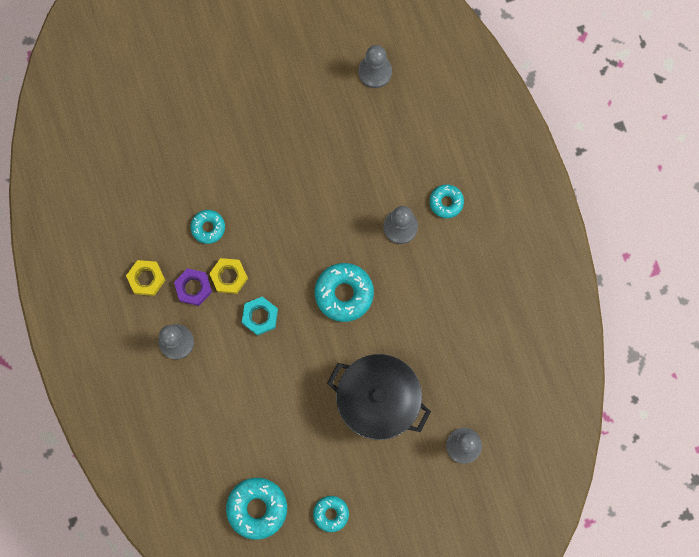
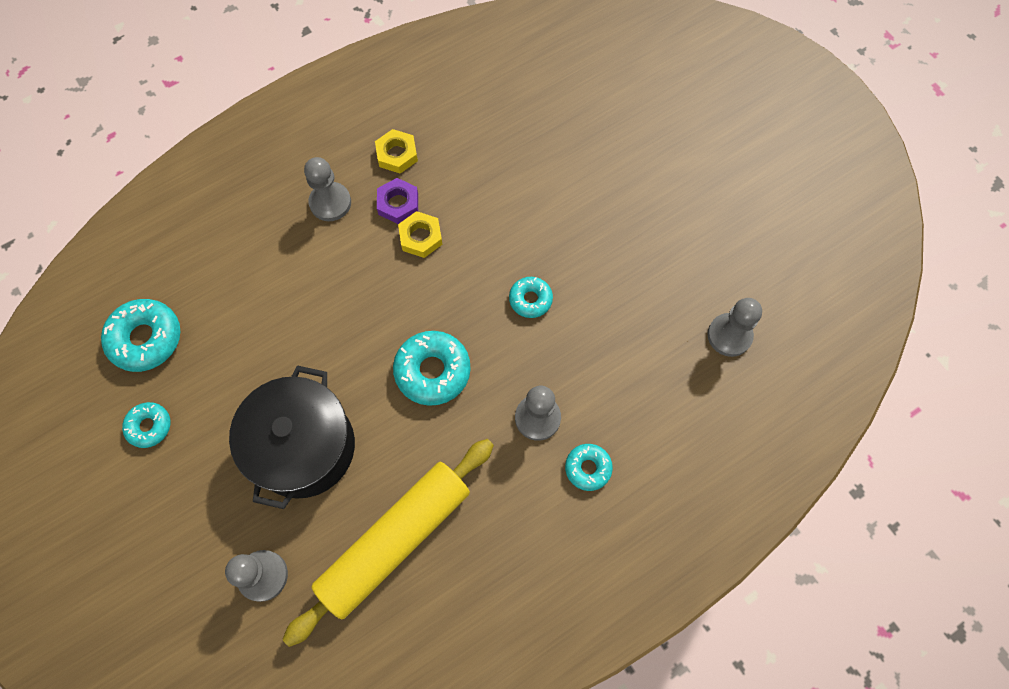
camera: 75 degrees right, 10 degrees down
turquoise donut [191,210,225,244] -> turquoise donut moved to [509,277,553,318]
turquoise nut [242,297,278,336] -> none
none -> yellow rolling pin [283,439,494,647]

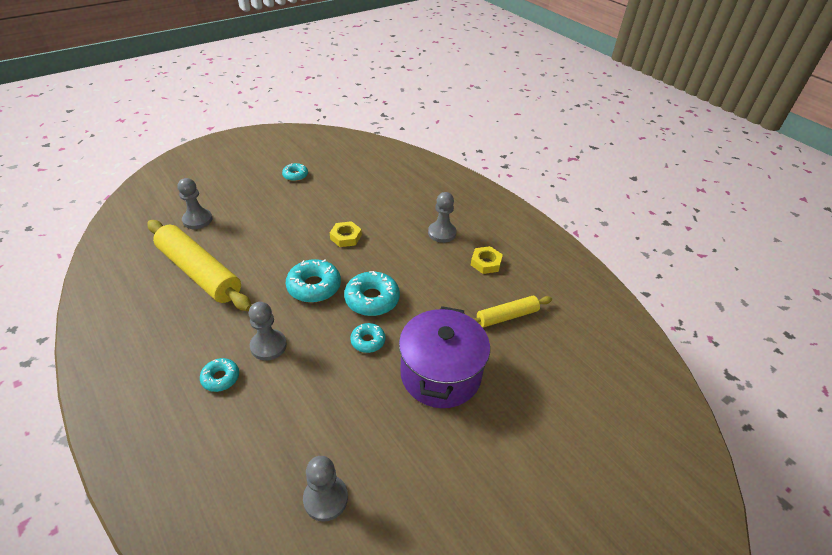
camera: 85 degrees right, 25 degrees down
turquoise donut [101,299,180,372] -> turquoise donut moved to [344,271,400,316]
black pot [229,366,355,509] -> none
purple nut [377,178,418,224] -> none
yellow nut [398,211,443,258] -> yellow nut moved to [330,221,362,247]
none -> purple pot [399,306,490,408]
none -> yellow rolling pin [474,296,552,327]

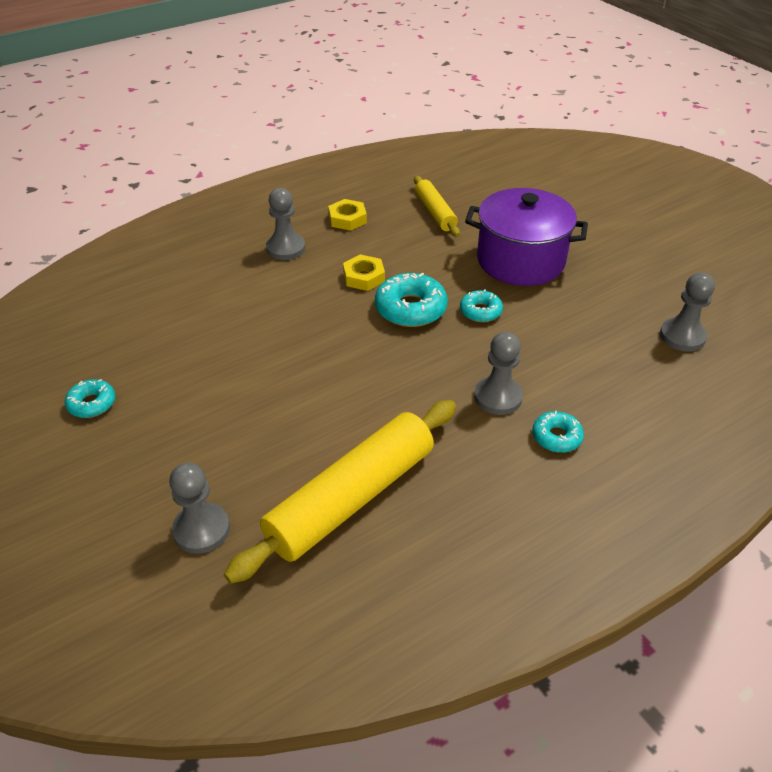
camera: 85 degrees left, 0 degrees up
turquoise donut [286,259,341,303] -> none
yellow nut [330,221,362,247] -> yellow nut moved to [343,254,385,291]

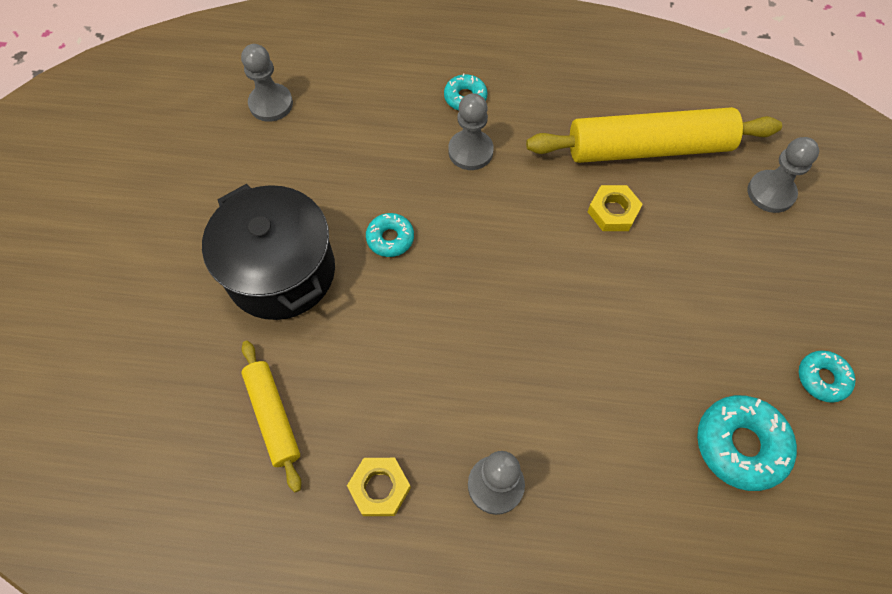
camera: 140 degrees left, 20 degrees up
yellow nut [343,254,385,291] -> yellow nut moved to [588,185,643,231]
turquoise donut [375,273,448,327] -> turquoise donut moved to [697,395,797,491]
yellow rolling pin [414,176,460,237] -> yellow rolling pin turned 45 degrees counterclockwise [241,341,301,492]
purple pot [465,188,588,286] -> black pot [202,184,335,320]

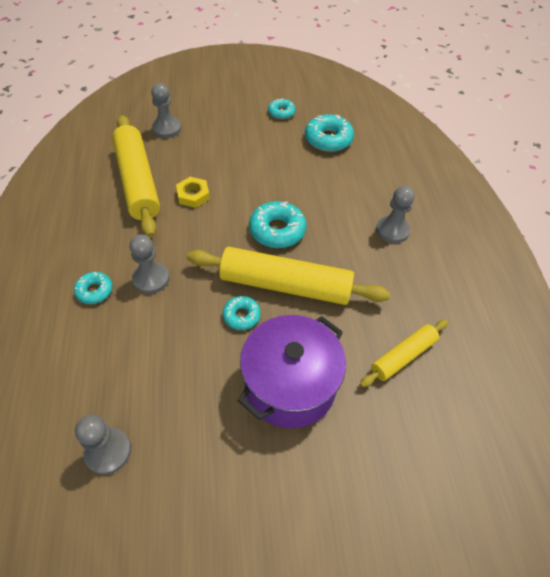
camera: 105 degrees left, 10 degrees down
black pot [202,184,335,320] -> purple pot [237,315,346,429]
yellow nut [347,458,411,516] -> none
none -> yellow rolling pin [187,247,390,305]
none -> turquoise donut [249,201,306,248]

